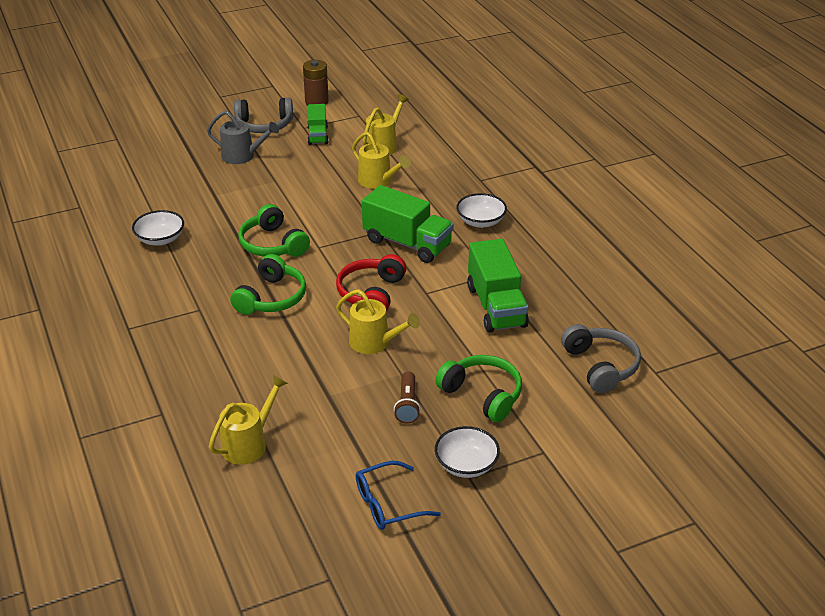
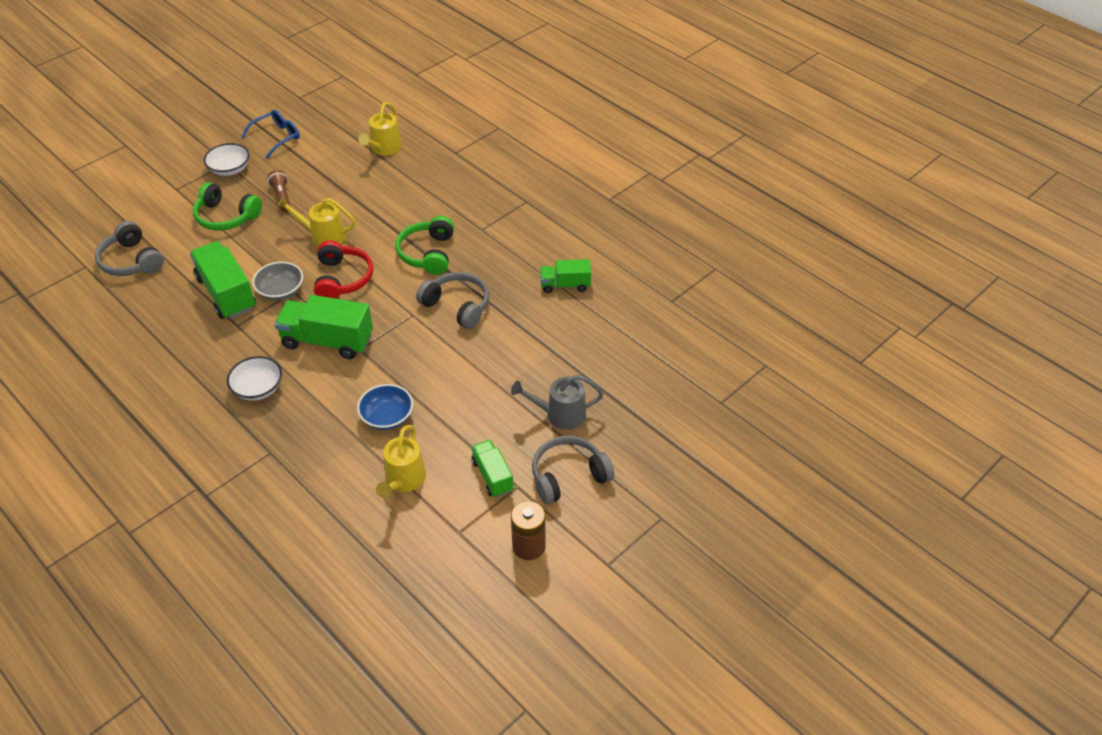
camera: 160 degrees right, 10 degrees up
white bowl [132,210,184,246] -> green truck [540,259,591,293]
green headphones [238,204,310,257] -> grey headphones [416,272,489,329]
yellow watering can [352,132,411,189] -> blue bowl [357,384,413,430]
none -> grey bowl [252,262,303,301]

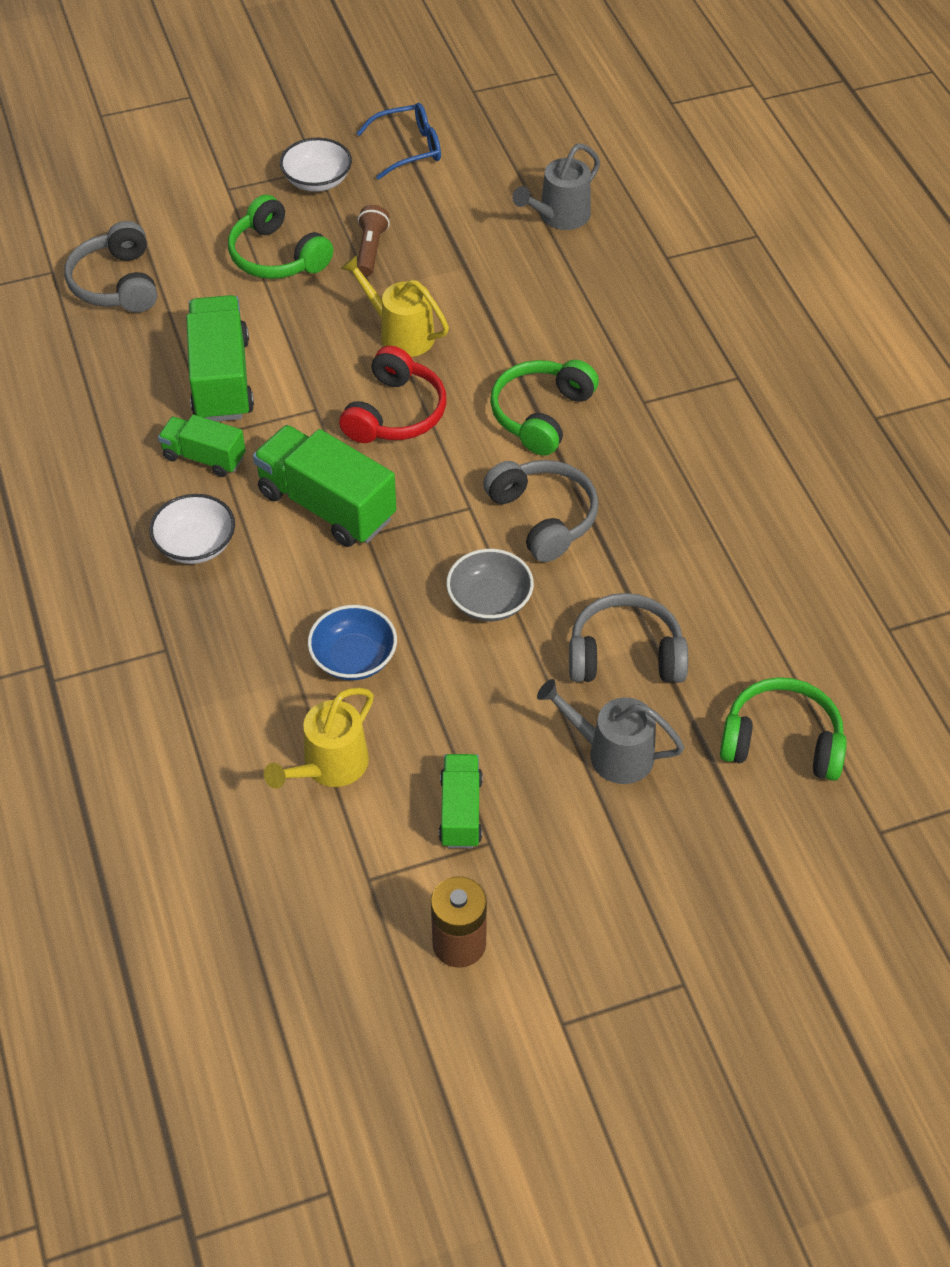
camera: 25 degrees right, 5 degrees up
grey bowl [252,262,303,301] -> grey bowl moved to [446,549,534,621]
yellow watering can [358,102,402,156] -> grey watering can [512,144,600,230]
grey headphones [532,436,614,504] -> grey headphones moved to [569,593,688,683]
green truck [540,259,591,293] -> green truck moved to [158,415,246,477]
none -> green headphones [720,677,847,781]

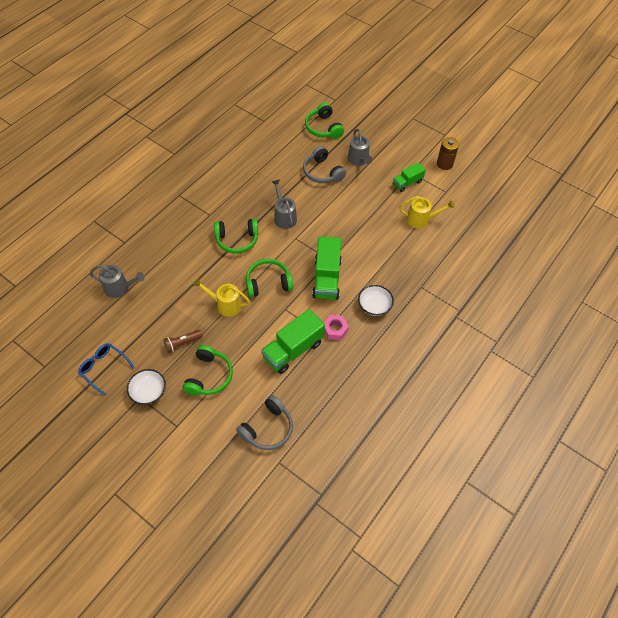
camera: 125 degrees left, 5 degrees up
green truck [158,415,246,477] -> pink nut [324,315,349,340]
blue bowl [308,605,397,680] -> none
red headphones [339,346,446,443] -> green headphones [246,259,293,297]
yellow watering can [341,255,449,357] -> yellow watering can turned 105 degrees clockwise [193,278,251,317]
grey bowl [446,549,534,621] -> none
grey headphones [483,460,599,562] -> grey watering can [272,179,297,229]

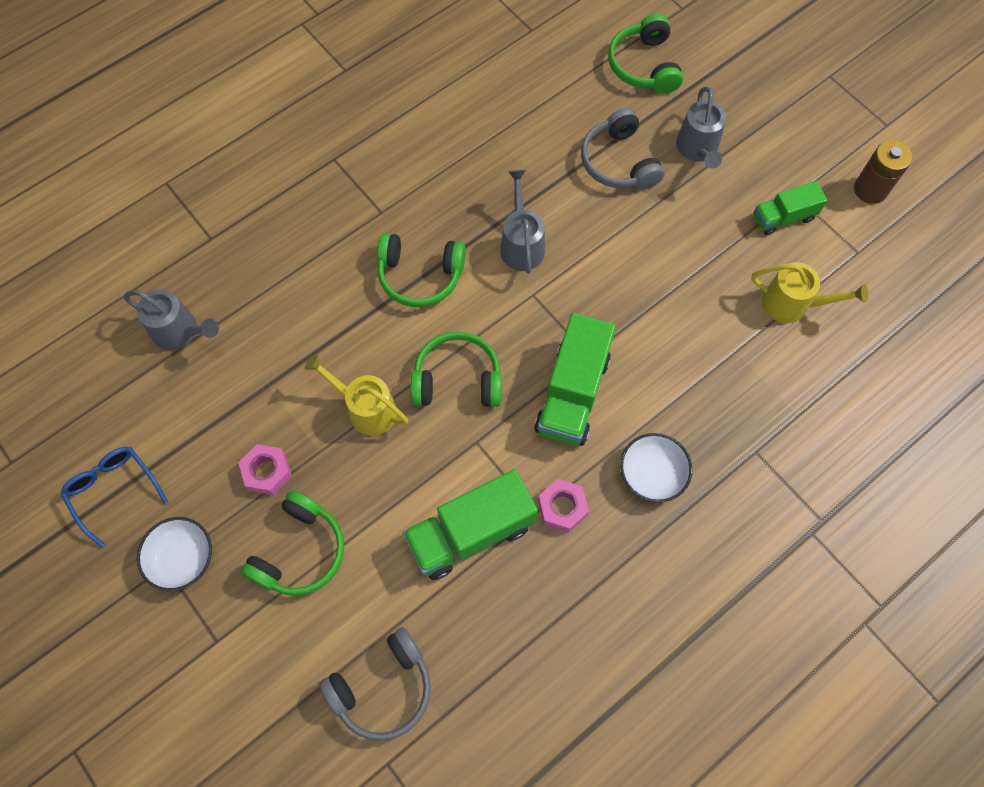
camera: 15 degrees right, 10 degrees up
brown flashlight [164,330,203,353] -> pink nut [239,444,292,495]

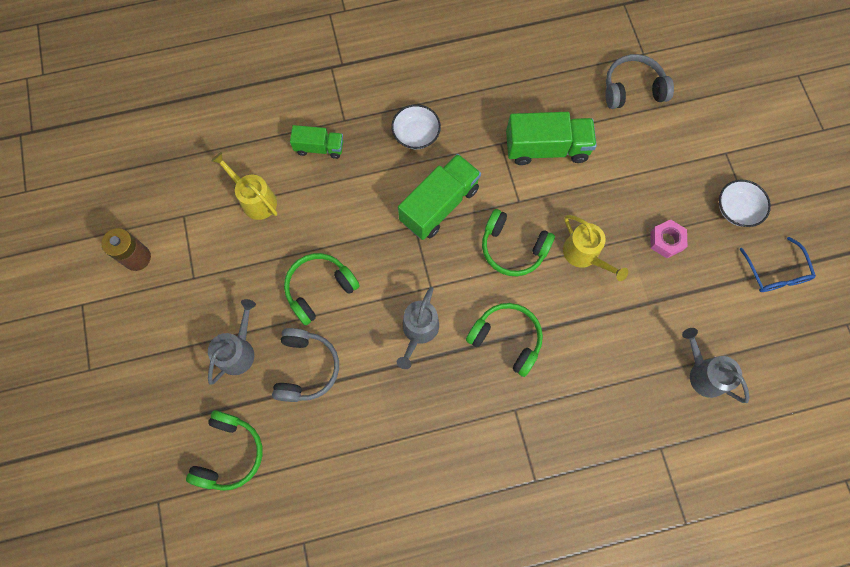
camera: 155 degrees left, 5 degrees up
green headphones [241,491,344,596] -> green headphones moved to [284,253,360,325]
pink nut [538,479,589,533] -> none
green truck [754,181,828,235] -> green truck moved to [290,125,343,159]

